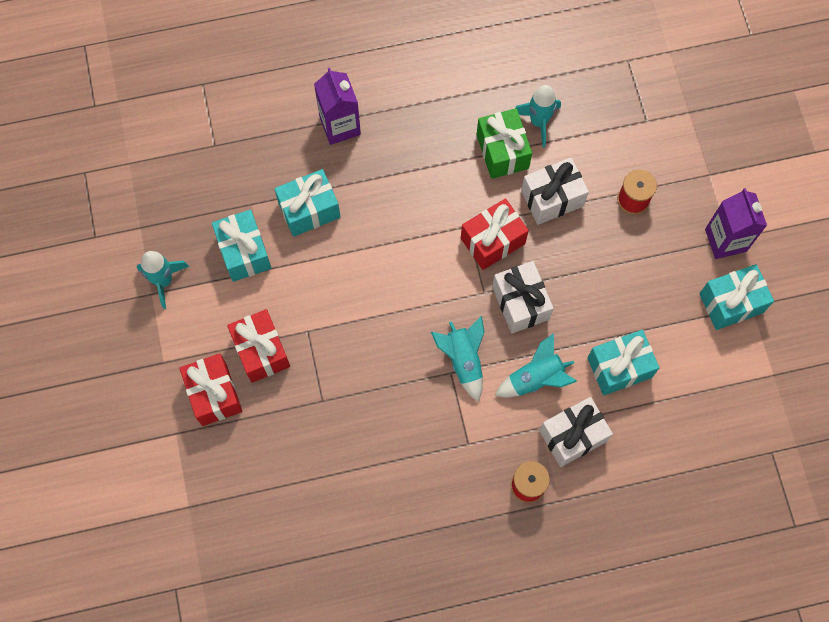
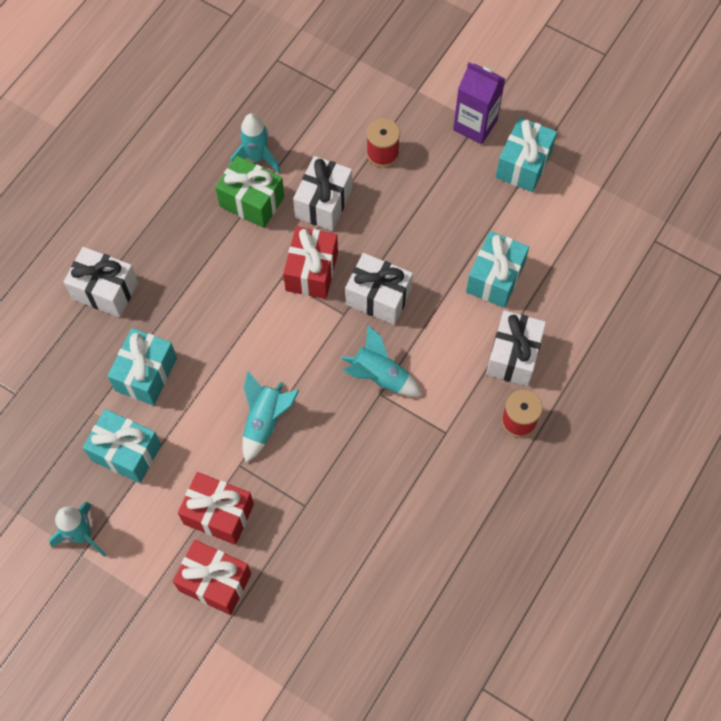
camera: 45 degrees left, 5 degrees down
purple carton [314,68,361,145] -> white gift [64,247,138,317]
turquoise rocket [495,334,577,397] -> turquoise rocket moved to [242,371,299,462]

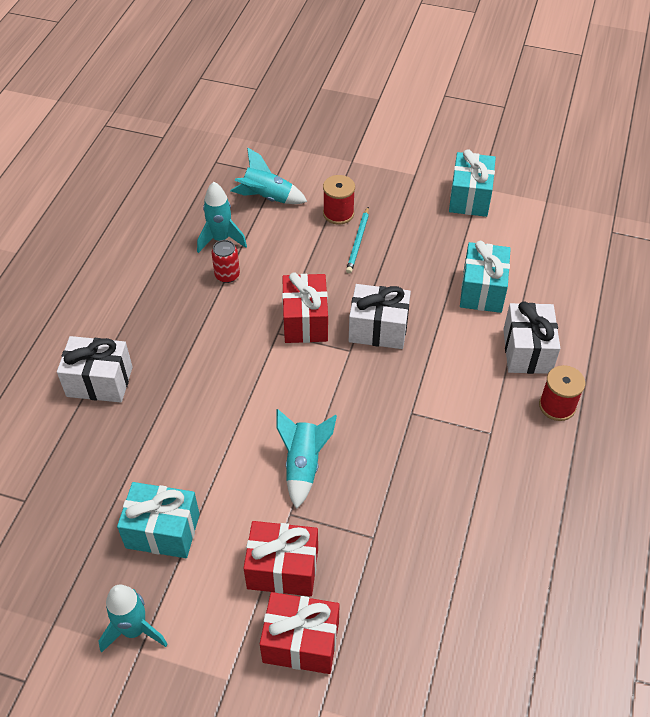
camera: 15 degrees left, 15 degrees down
turquoise gift [108,328,177,406] -> none
green gift [215,156,284,228] -> red can [212,240,240,283]
white gift [293,156,352,231] -> none
turquoise rocket [341,325,422,396] -> turquoise rocket moved to [231,147,308,204]
purple carton [453,62,505,144] -> none
none -> turquoise pencil [346,207,369,274]

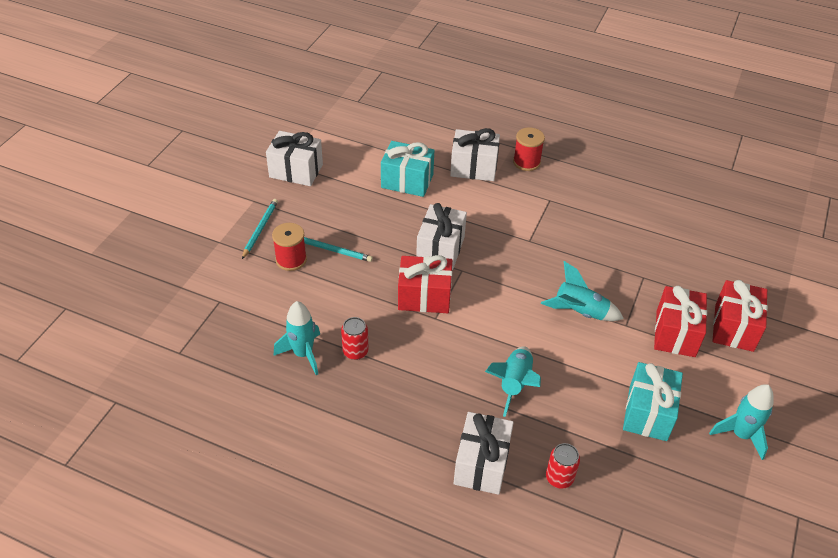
camera: 85 degrees left, 5 degrees down
turquoise rocket [231,147,308,204] -> turquoise rocket moved to [485,346,541,417]
turquoise gift [449,149,496,217] -> white gift [266,131,323,186]
none -> turquoise pencil [242,199,278,259]
none -> red can [546,443,580,489]

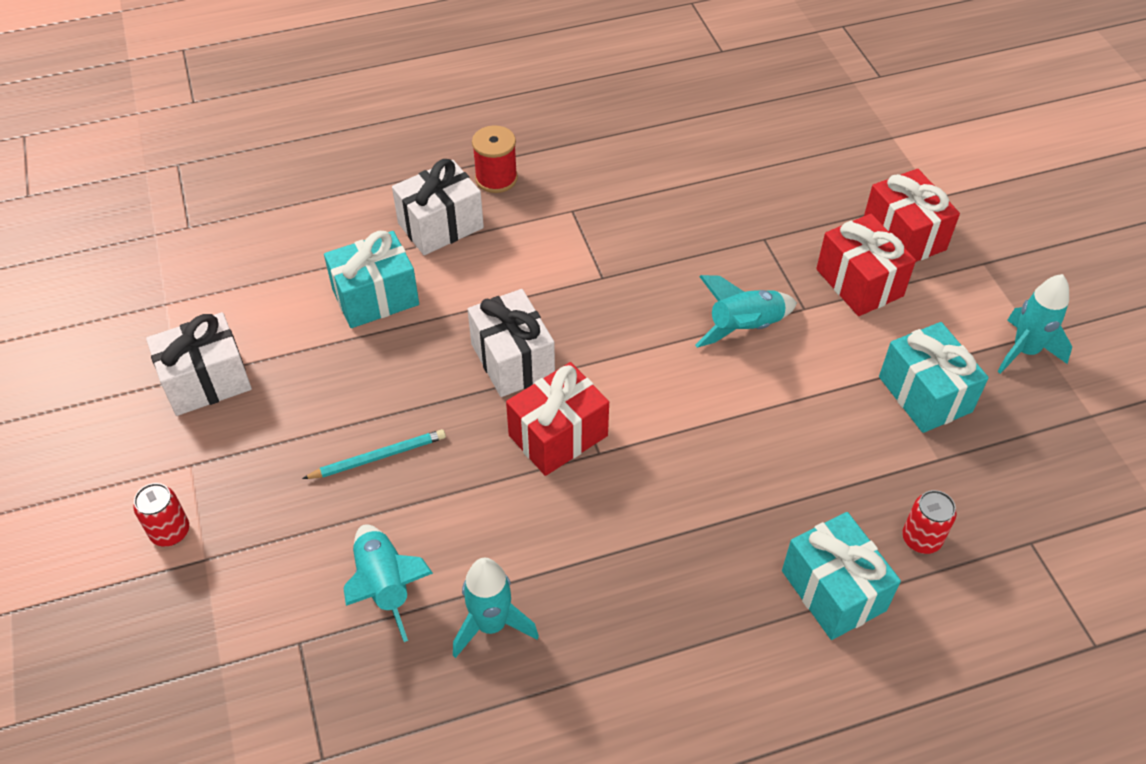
camera: 40 degrees left, 5 degrees up
turquoise pencil [242,199,278,259] -> none
red spool [272,223,307,271] -> none
red can [341,317,369,360] -> red can moved to [134,483,189,546]
white gift [454,412,514,495] -> turquoise gift [782,512,901,640]
turquoise rocket [485,346,541,417] -> turquoise rocket moved to [343,524,433,642]

